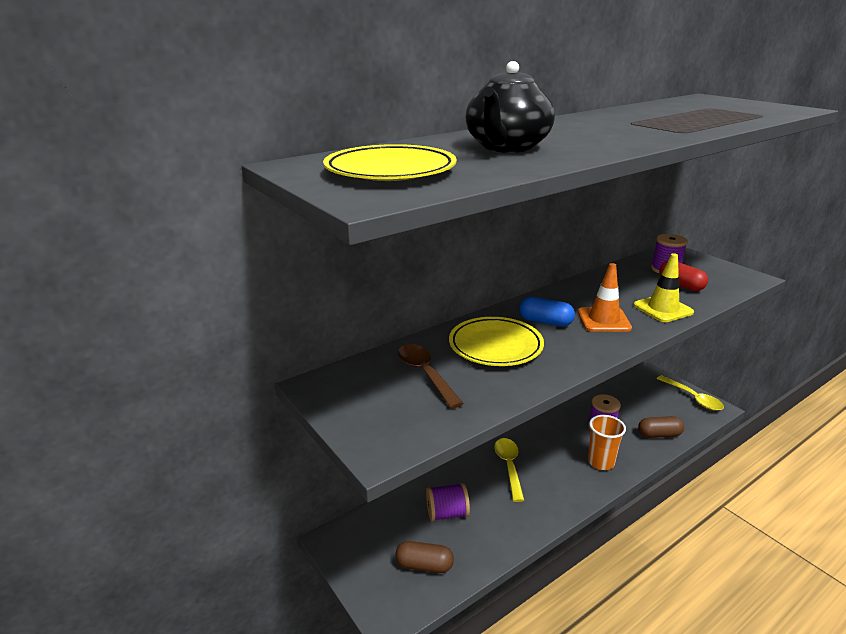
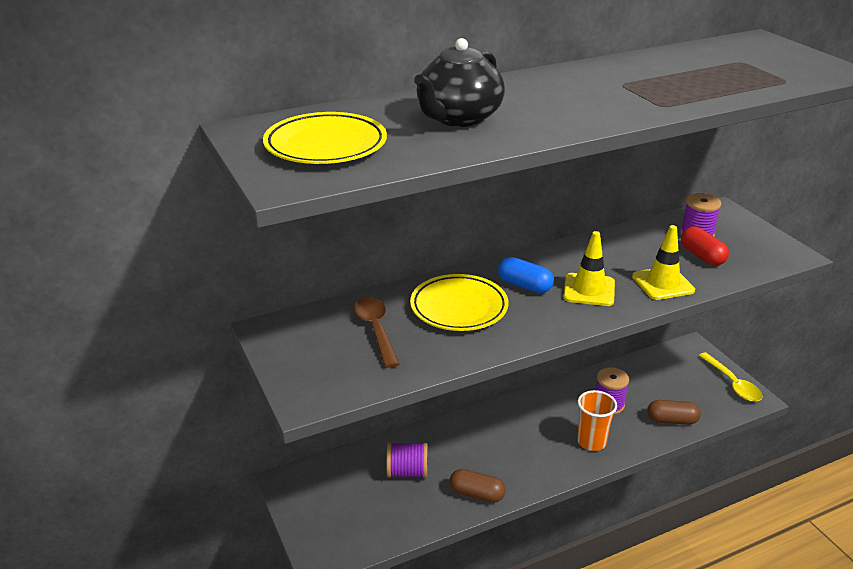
camera: 10 degrees right, 5 degrees up
brown capsule [395,541,454,573] -> brown capsule moved to [449,469,506,503]
yellow spoon [494,438,525,502] -> none
orange traffic cone [578,263,632,332] -> yellow traffic cone [563,231,615,306]

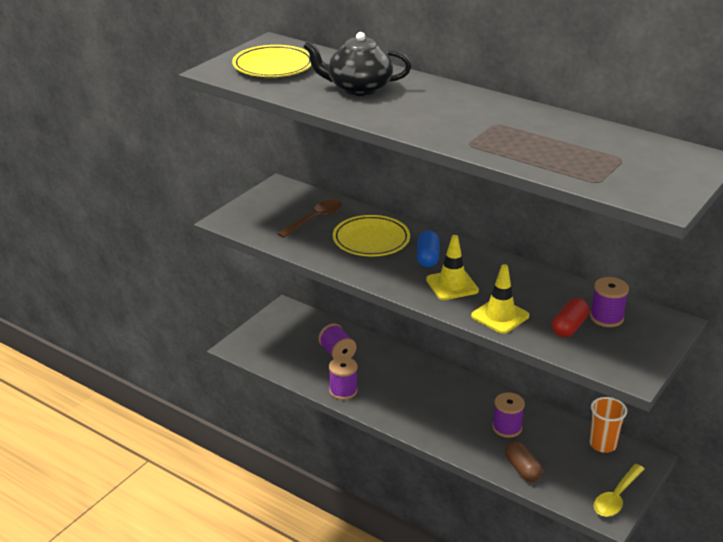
camera: 60 degrees right, 0 degrees up
brown capsule [449,469,506,503] -> purple spool [329,357,358,400]
orange cup [577,390,617,451] -> orange cup moved to [590,397,627,453]

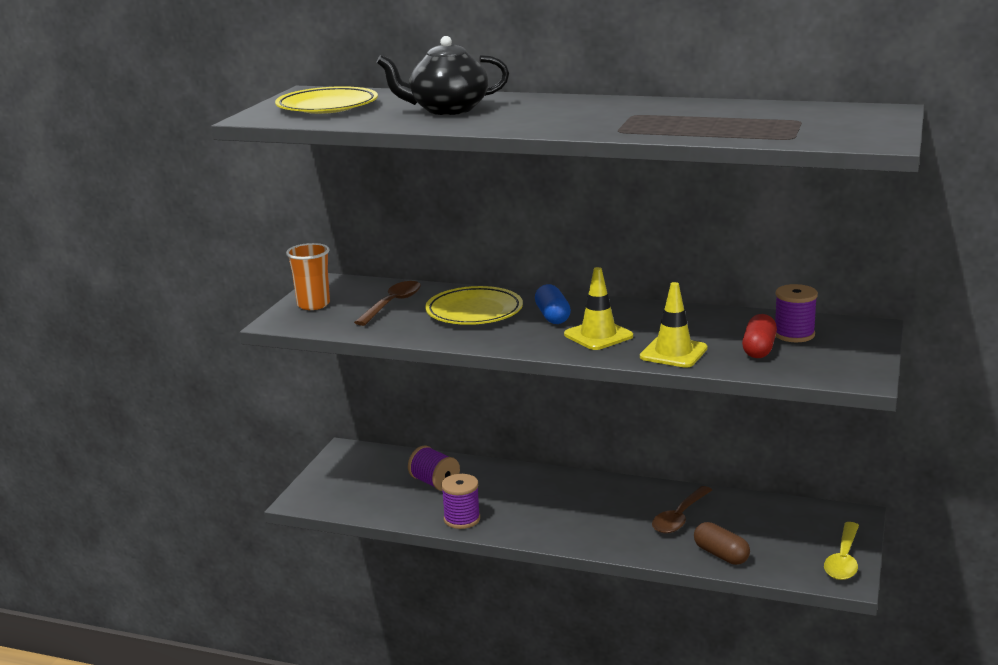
camera: 15 degrees left, 10 degrees down
purple spool [492,392,525,438] -> brown spoon [652,486,712,533]
orange cup [590,397,627,453] -> orange cup moved to [286,243,330,310]

